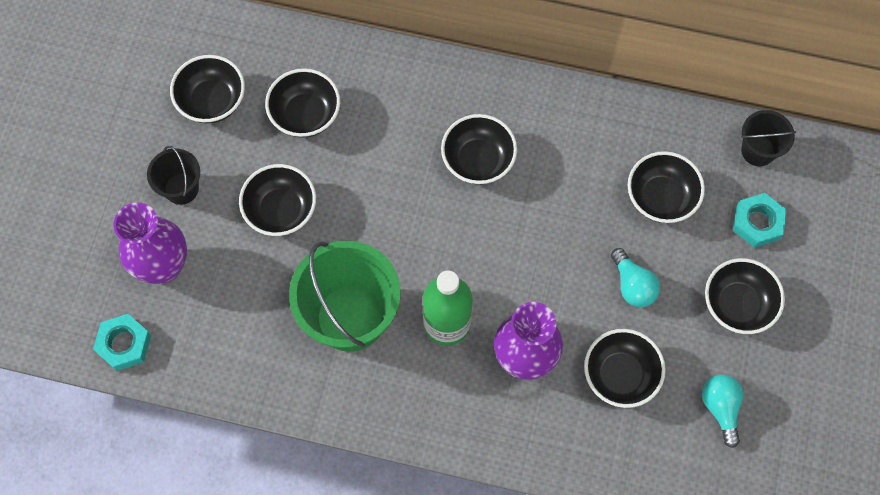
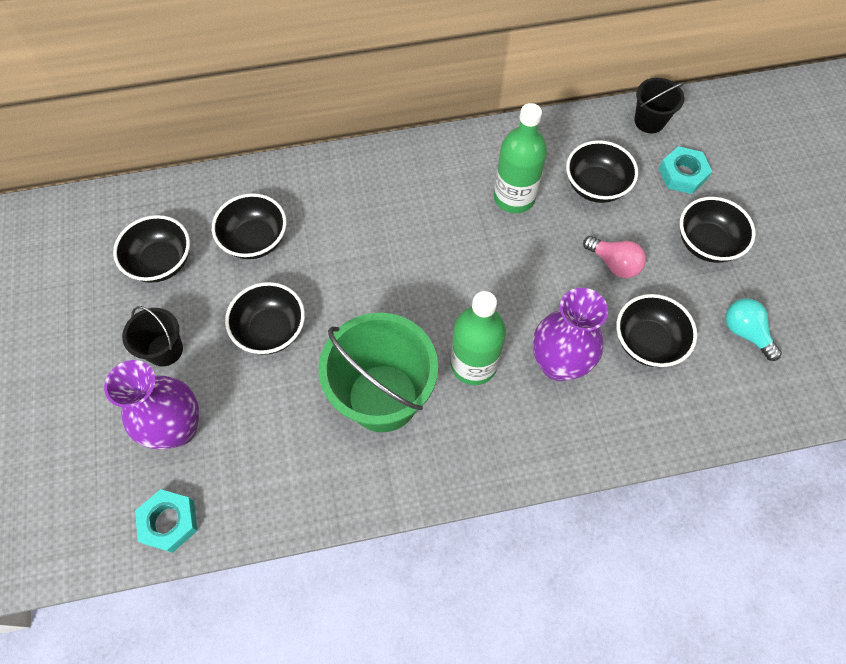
camera: 25 degrees left, 5 degrees down
black bowl [441,114,517,185] -> none
turquoise light bulb [611,248,660,307] -> pink light bulb [583,236,646,278]
none -> green bottle [494,103,547,213]

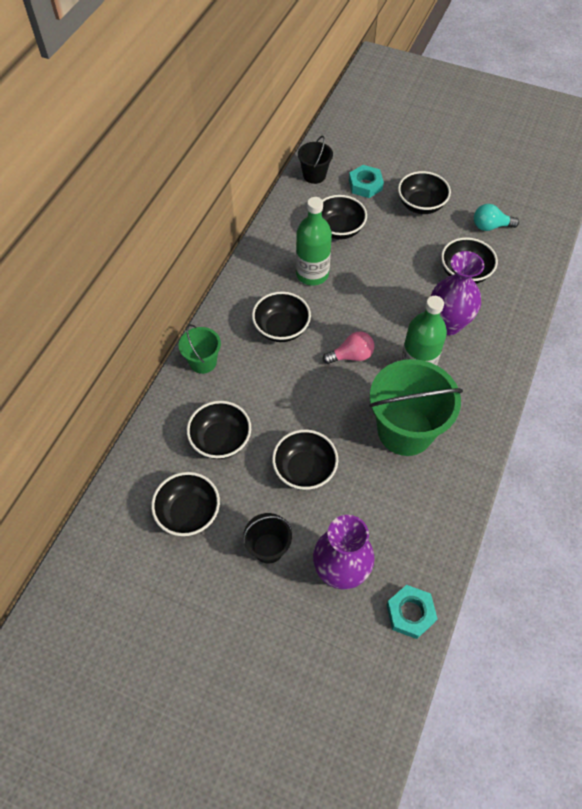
camera: 55 degrees left, 5 degrees down
pink light bulb [583,236,646,278] -> pink light bulb moved to [323,332,374,364]
none -> green bucket [179,324,221,374]
none -> black bowl [252,291,311,342]

